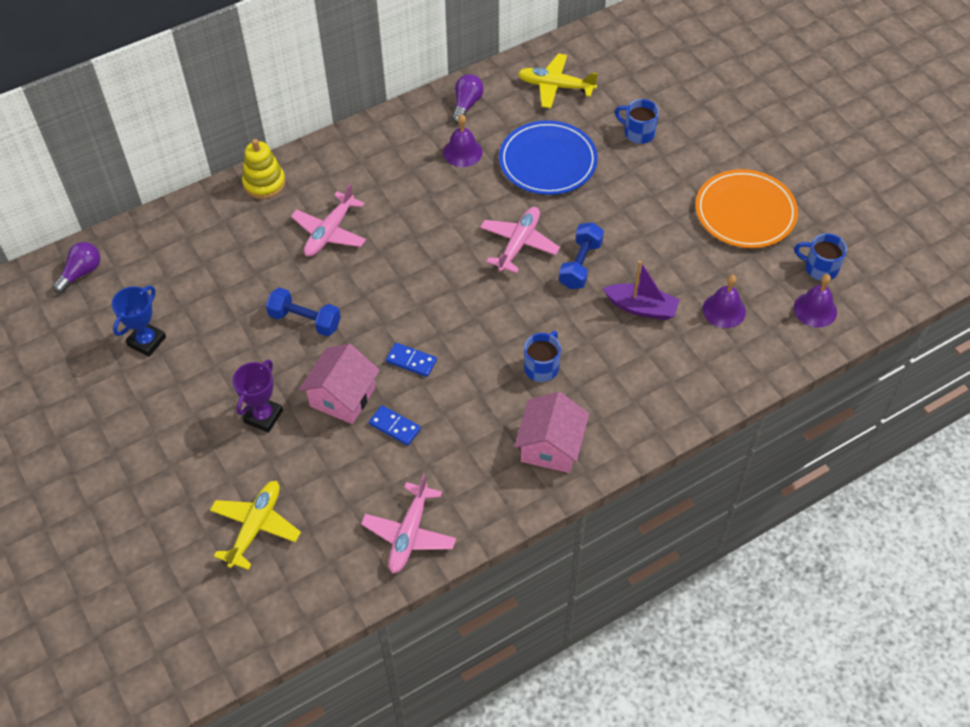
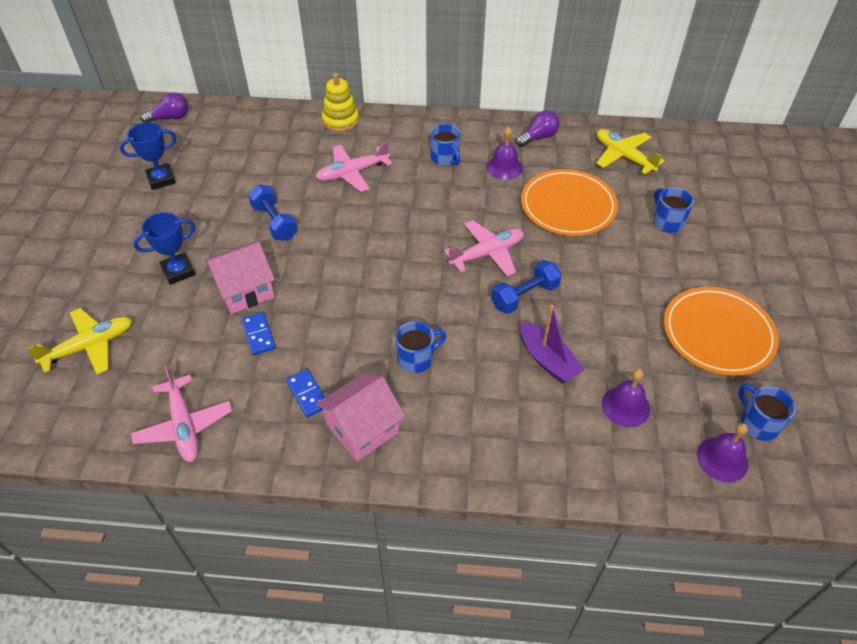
camera: 35 degrees right, 5 degrees down
purple trophy [232,360,283,433] -> blue trophy [133,212,195,285]
pink plane [361,474,456,573] -> pink plane turned 75 degrees counterclockwise [131,366,232,462]
blue domino [386,343,437,377] -> blue domino moved to [286,369,325,417]
blue plate [499,120,598,195] -> orange plate [521,169,618,236]
none -> blue mug [430,124,461,166]

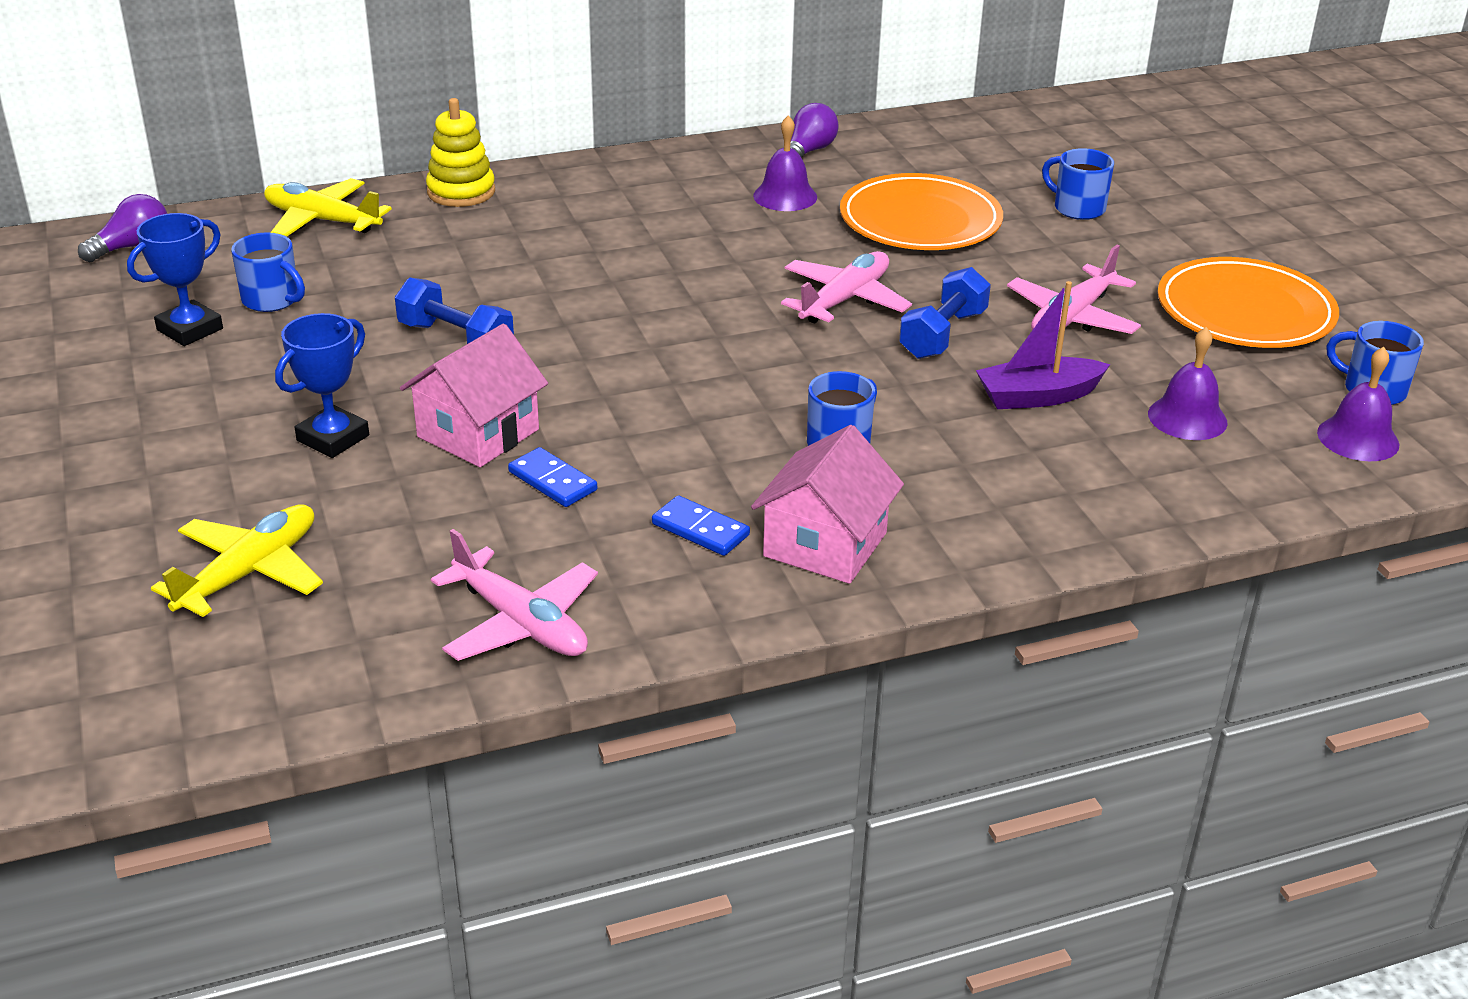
camera: 25 degrees left, 15 degrees down
pink plane [315,141,392,192] -> pink plane moved to [1007,245,1141,334]
blue mug [430,124,461,166] -> blue mug moved to [231,232,305,312]
purple boat [521,305,584,383] -> purple boat turned 135 degrees clockwise [976,281,1110,409]
yellow plane [596,129,664,174] -> yellow plane moved to [264,178,392,237]

